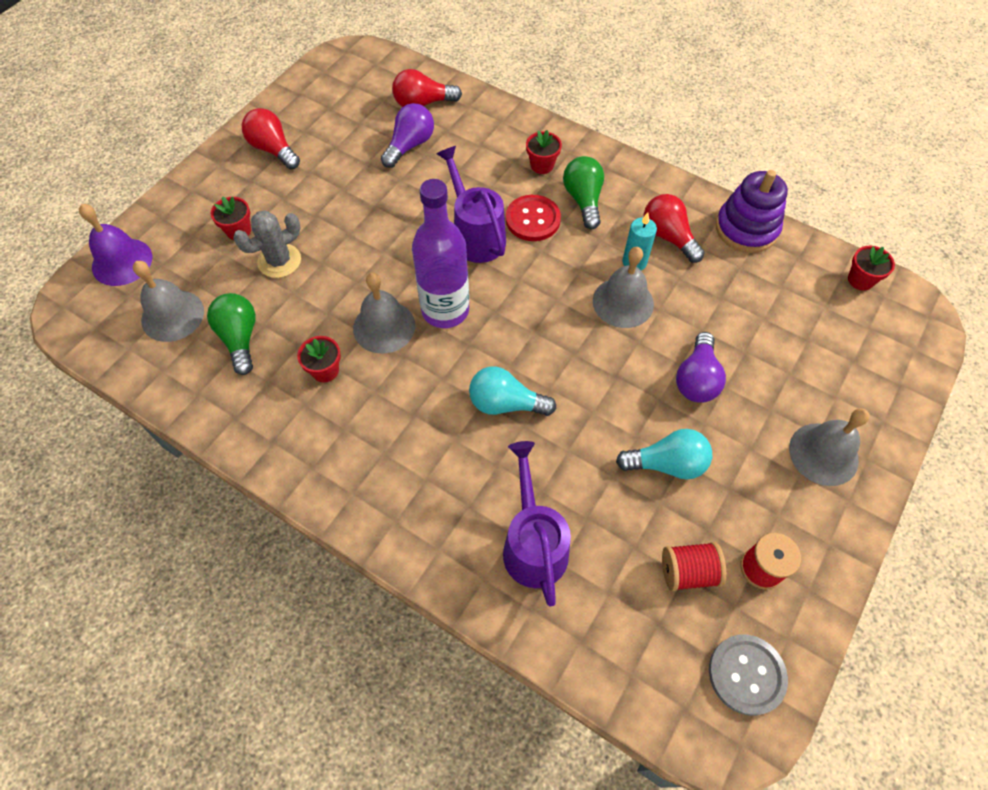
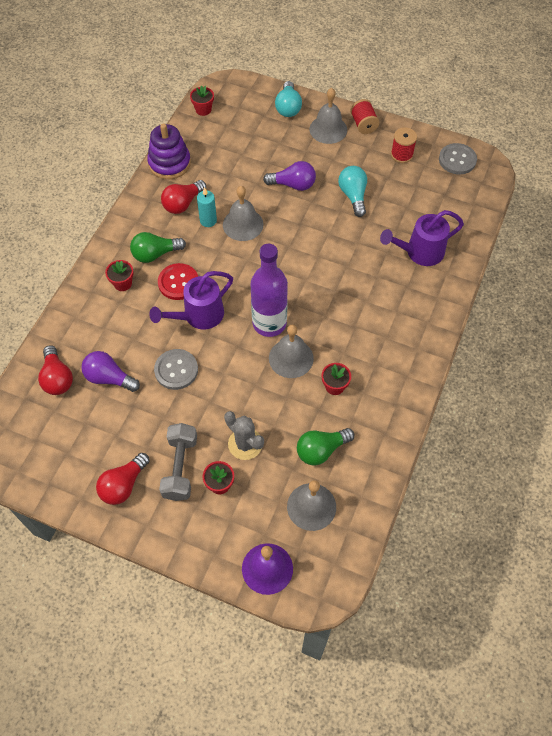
camera: 100 degrees left, 0 degrees up
turquoise light bulb [469,366,556,416] -> turquoise light bulb moved to [275,81,302,117]
red spool [662,542,726,591] -> red spool moved to [351,99,380,134]
none -> grey button [154,349,198,390]
none -> grey dumbbell [159,423,197,501]

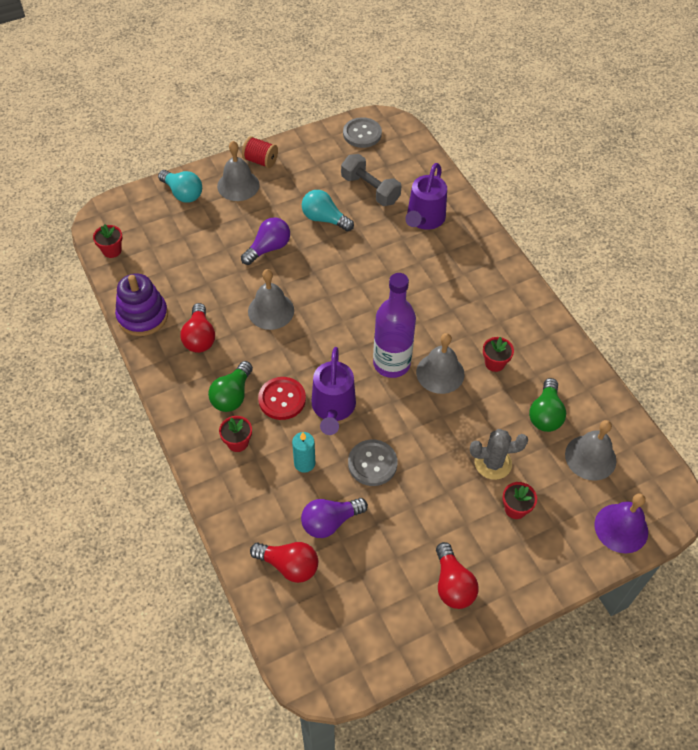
camera: 50 degrees left, 5 degrees down
grey dumbbell [159,423,197,501] -> grey dumbbell moved to [341,154,402,206]
turquoise candle [197,187,217,227] -> turquoise candle moved to [292,432,315,473]
red spool [391,127,417,163] -> none

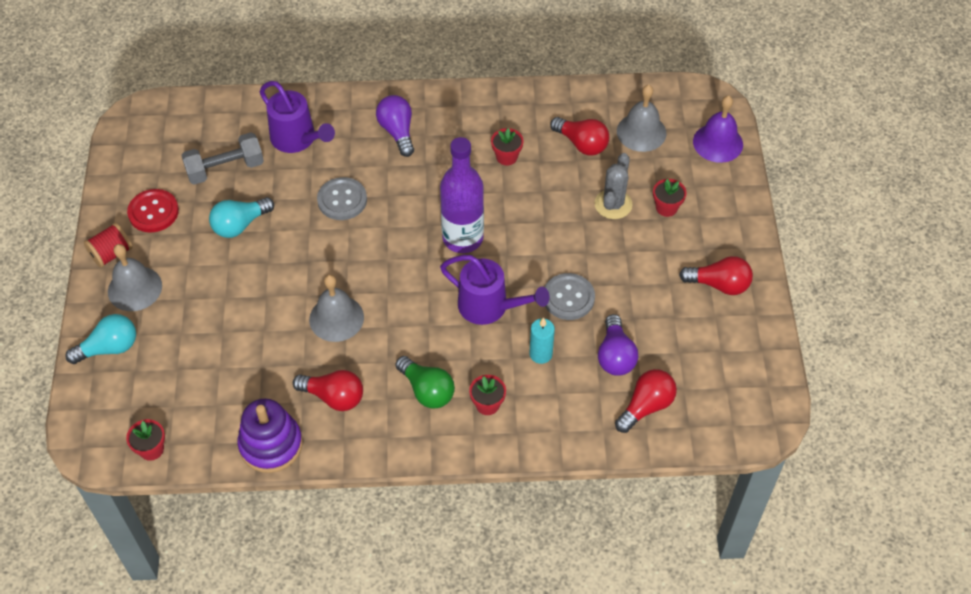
camera: 65 degrees left, 0 degrees up
purple light bulb [241,217,290,265] -> purple light bulb moved to [376,95,414,157]
red button [258,377,306,420] -> red button moved to [127,189,179,233]
grey button [343,117,382,148] -> grey button moved to [317,177,367,220]
grey bell [416,333,465,394] -> none
green light bulb [529,378,566,432] -> red light bulb [550,117,609,155]

